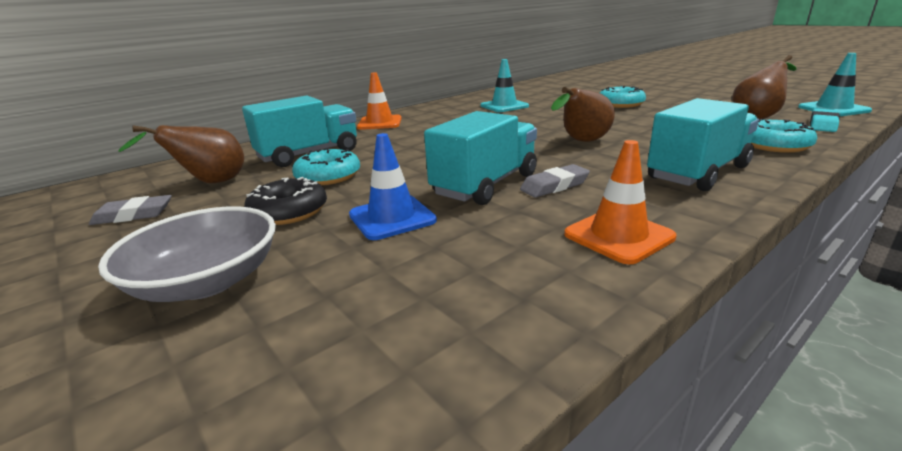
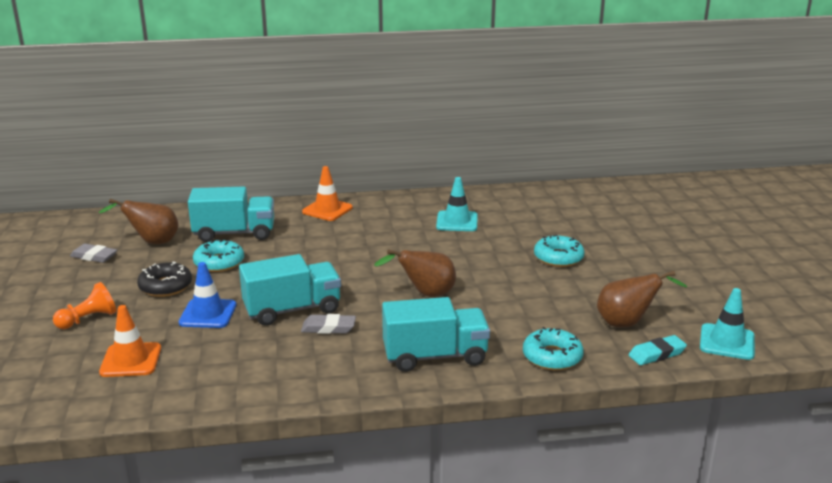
camera: 30 degrees right, 0 degrees up
grey bowl [98,206,276,302] -> orange pawn [53,282,116,329]
orange traffic cone [564,140,677,264] -> orange traffic cone moved to [99,305,161,377]

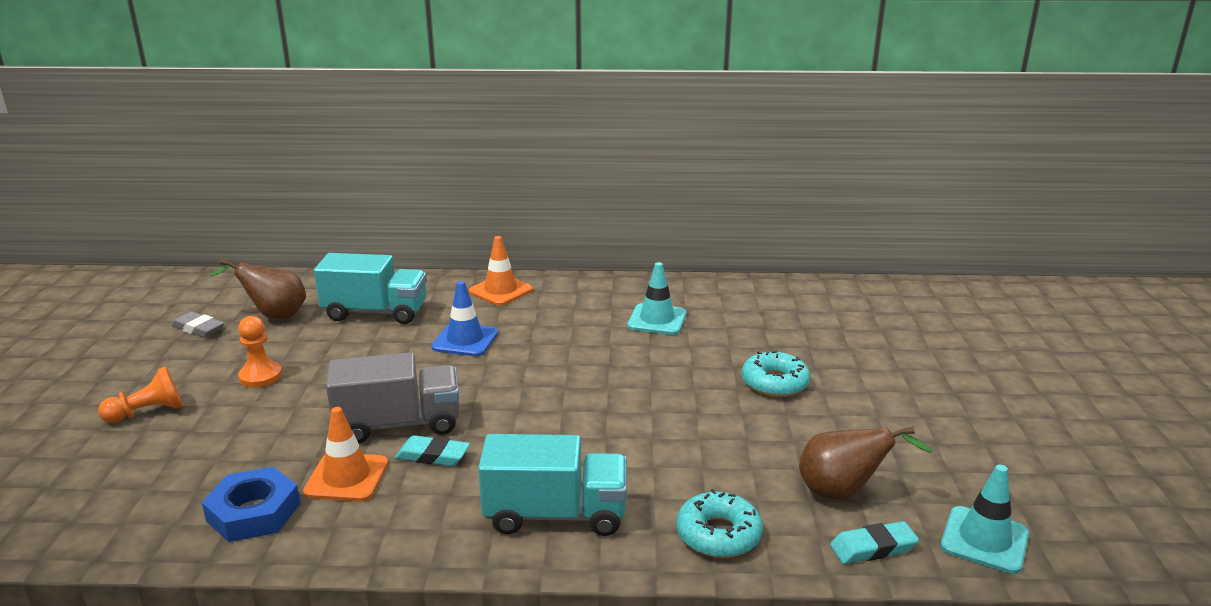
camera: 10 degrees right, 0 degrees up
orange traffic cone [99,305,161,377] -> orange traffic cone moved to [303,407,388,501]
black donut [137,262,192,297] -> orange pawn [238,316,282,387]
blue traffic cone [179,262,236,328] -> blue traffic cone moved to [431,281,498,356]
turquoise donut [193,239,244,272] -> none
turquoise truck [239,254,341,326] -> grey truck [326,352,459,444]
grey eraser [301,314,356,334] -> turquoise eraser [395,435,470,466]
brown pear [374,250,456,297] -> none
none -> blue nut [201,467,300,542]

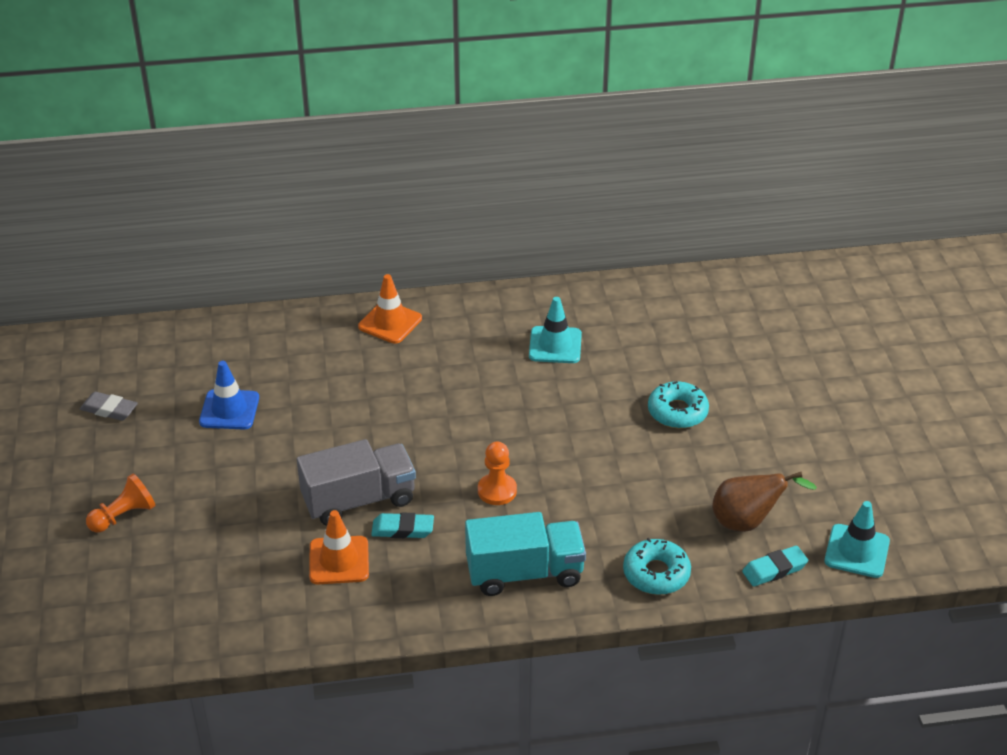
camera: 10 degrees left, 15 degrees up
blue nut [201,467,300,542] -> none
brown pear [210,259,306,319] -> none
orange pawn [238,316,282,387] -> orange pawn moved to [478,441,517,505]
turquoise truck [314,253,427,324] -> none
blue traffic cone [431,281,498,356] -> blue traffic cone moved to [199,361,259,429]

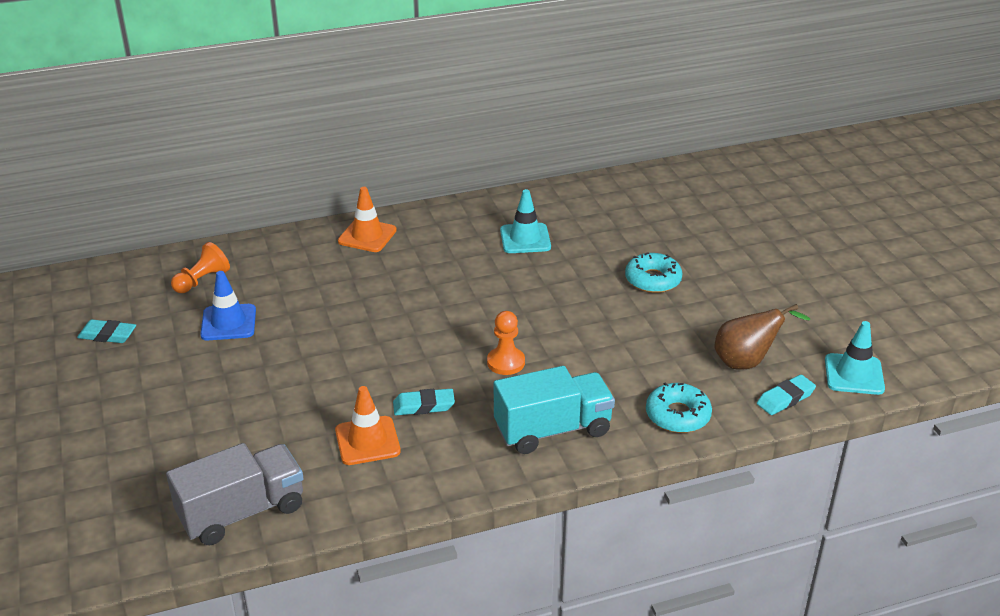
camera: 10 degrees left, 5 degrees down
grey eraser [80,392,138,421] -> turquoise eraser [77,319,136,343]
orange pawn [86,473,156,533] -> orange pawn moved to [171,242,230,293]
grey truck [297,439,416,526] -> grey truck moved to [166,443,304,545]

